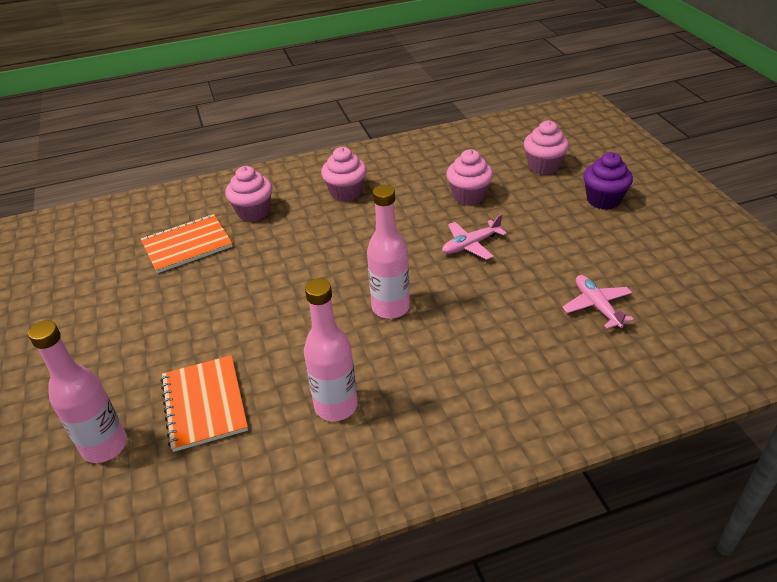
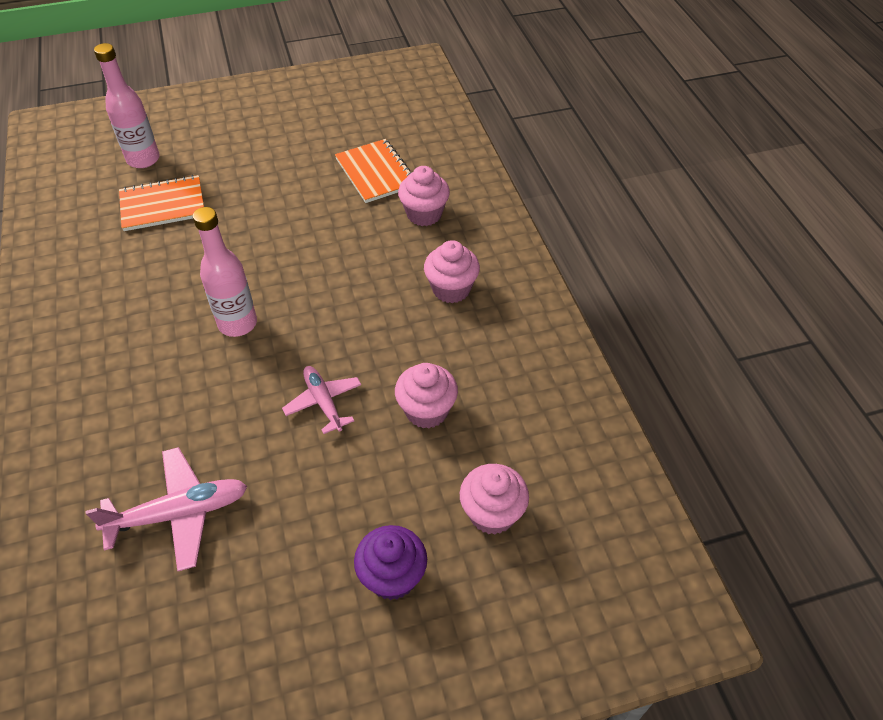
camera: 90 degrees right, 10 degrees up
pink bottle [304,279,358,421] -> none
pink plane [562,275,634,329] -> pink plane [86,447,247,571], size x1.53

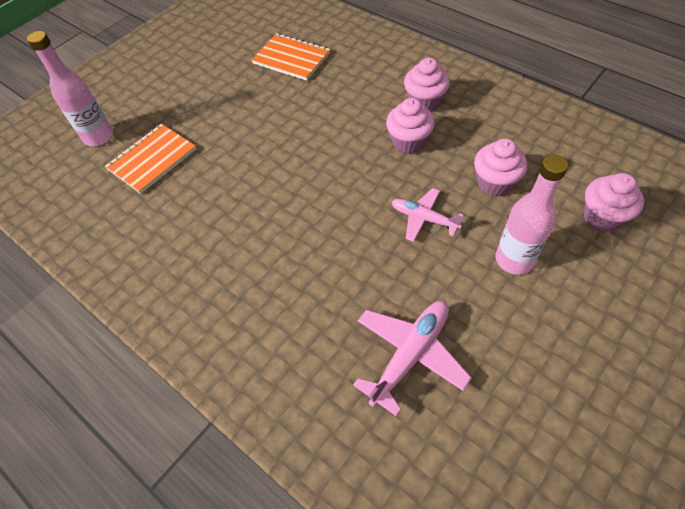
camera: 30 degrees left, 5 degrees up
pink bottle [193,207,257,337] -> pink bottle moved to [496,154,568,275]
purple cupcake [354,525,427,600] -> none
pink cupcake [398,166,450,226] -> pink cupcake moved to [386,98,435,154]

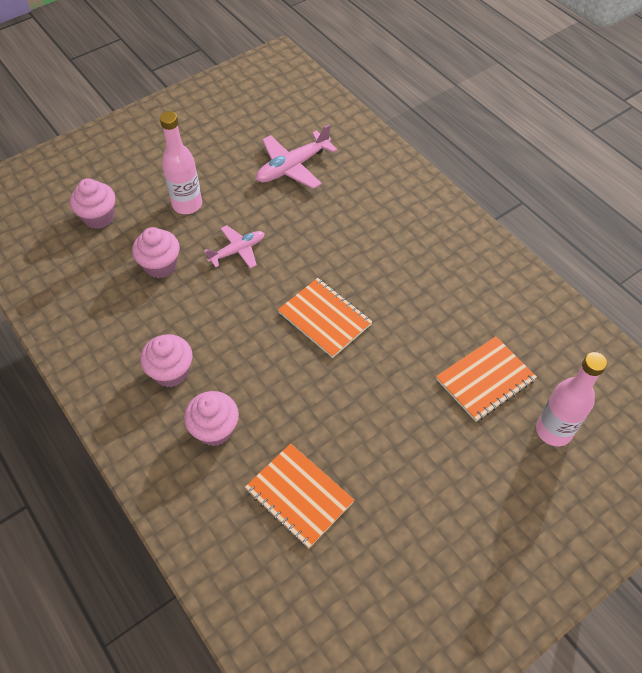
camera: 170 degrees left, 0 degrees up
pink cupcake [386,98,435,154] -> pink cupcake moved to [184,391,239,446]
pink plane [392,188,463,242] -> pink plane turned 75 degrees counterclockwise [204,225,265,268]
none -> orange notebook [278,278,373,358]

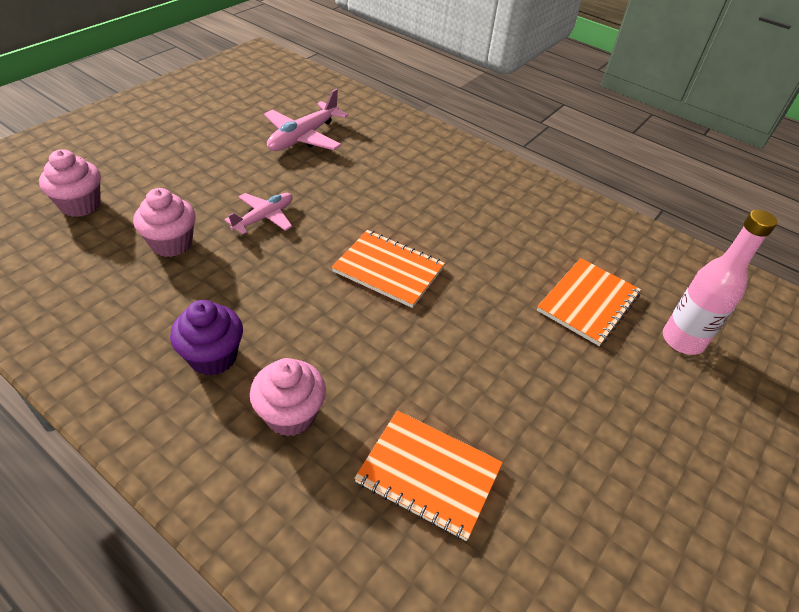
camera: 20 degrees left, 10 degrees down
pink cupcake [140,334,192,387] -> purple cupcake [170,300,243,376]
pink bottle [160,111,202,214] -> none

